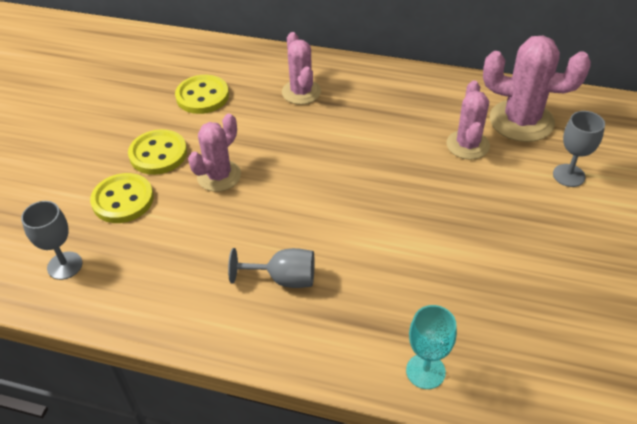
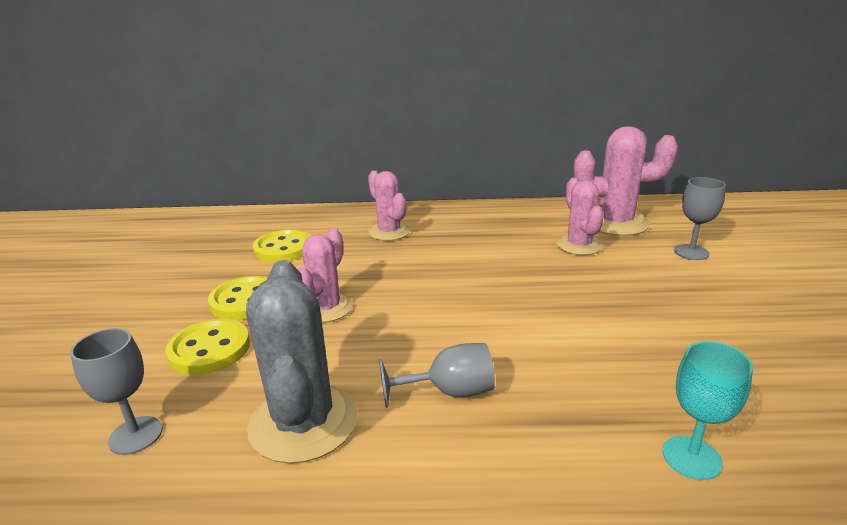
camera: 15 degrees left, 20 degrees down
none -> grey cactus [246,260,357,464]

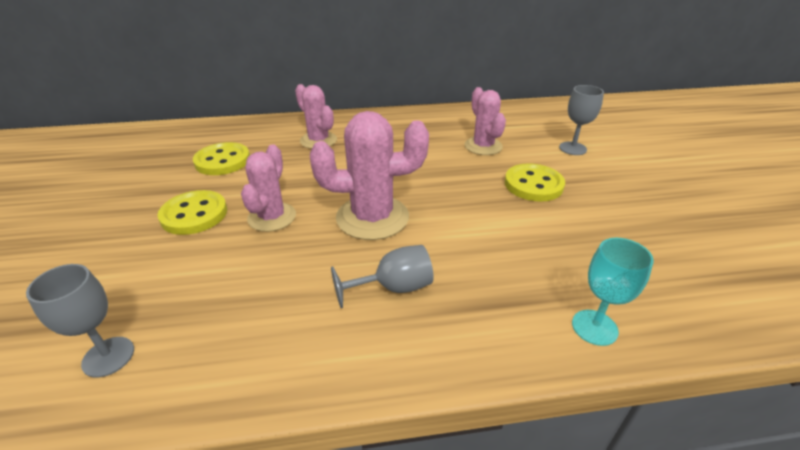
camera: 10 degrees left, 10 degrees up
yellow button [165,319,250,375] -> yellow button moved to [505,163,565,202]
grey cactus [246,260,357,464] -> none
pink cactus [574,126,678,236] -> pink cactus moved to [310,111,429,240]

